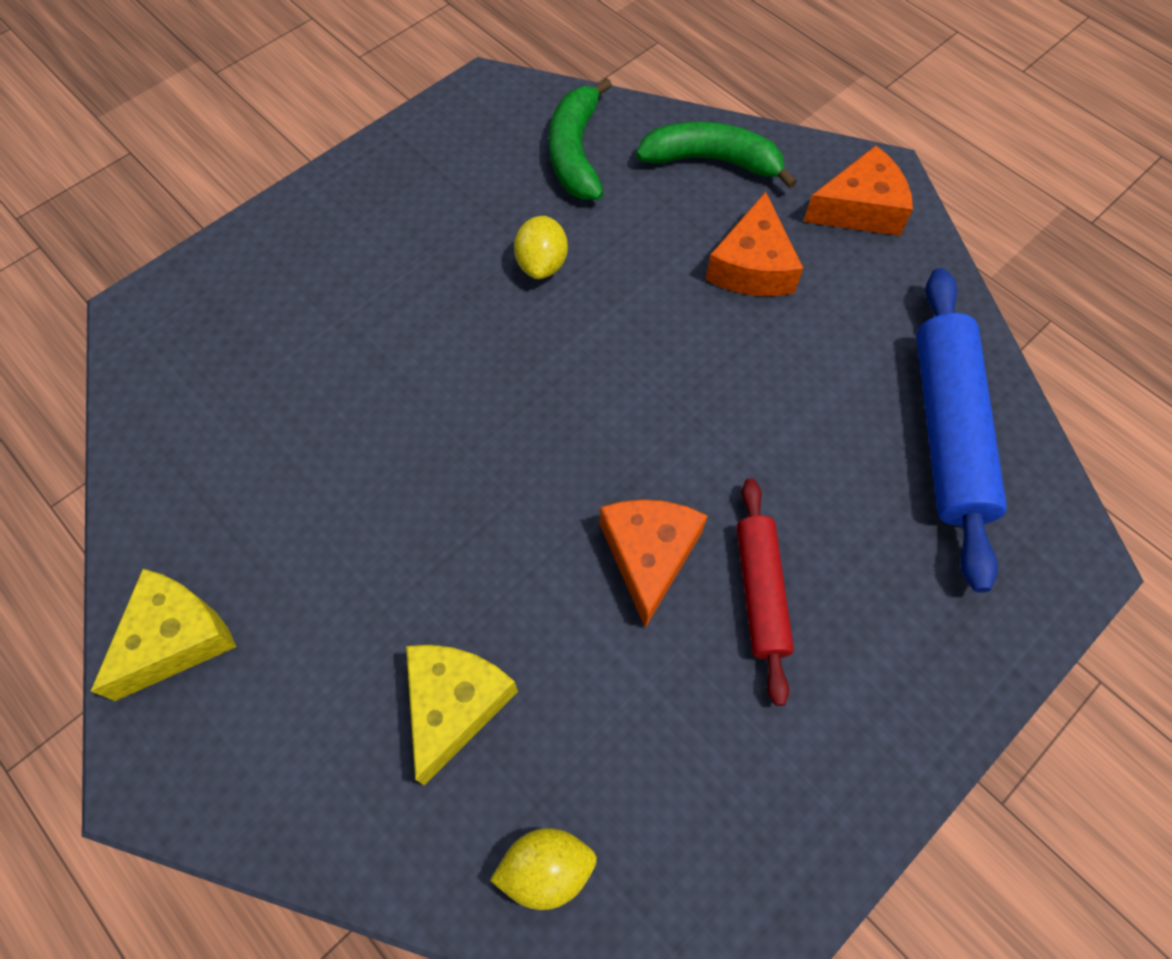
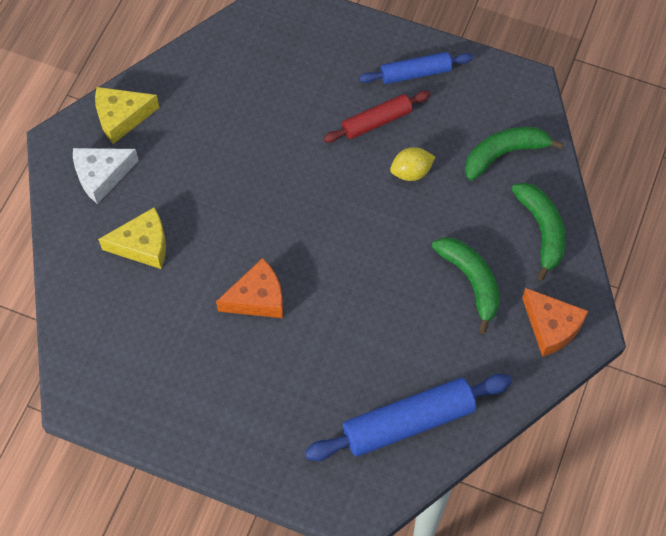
camera: 65 degrees right, 0 degrees up
yellow cheese [91,569,237,701] -> yellow cheese turned 150 degrees clockwise [95,87,160,144]
yellow lemon [490,828,597,910] -> none
orange cheese [705,192,803,296] -> green banana [432,237,500,334]
red rolling pin [737,478,794,706] -> red rolling pin moved to [323,91,430,143]
none -> white cheese [73,148,139,204]
none -> blue rolling pin [359,52,473,84]

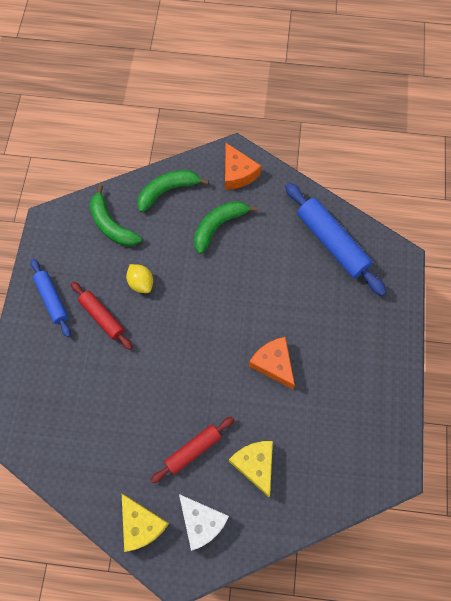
camera: 105 degrees left, 5 degrees up
orange cheese [522,288,588,357] -> orange cheese turned 120 degrees clockwise [225,143,261,190]
none -> red rolling pin [151,417,234,483]

